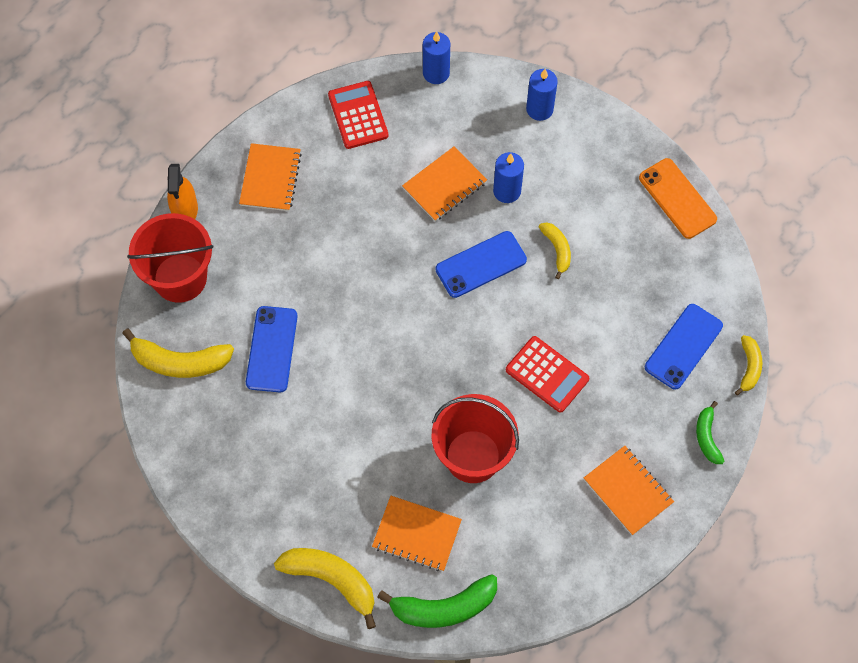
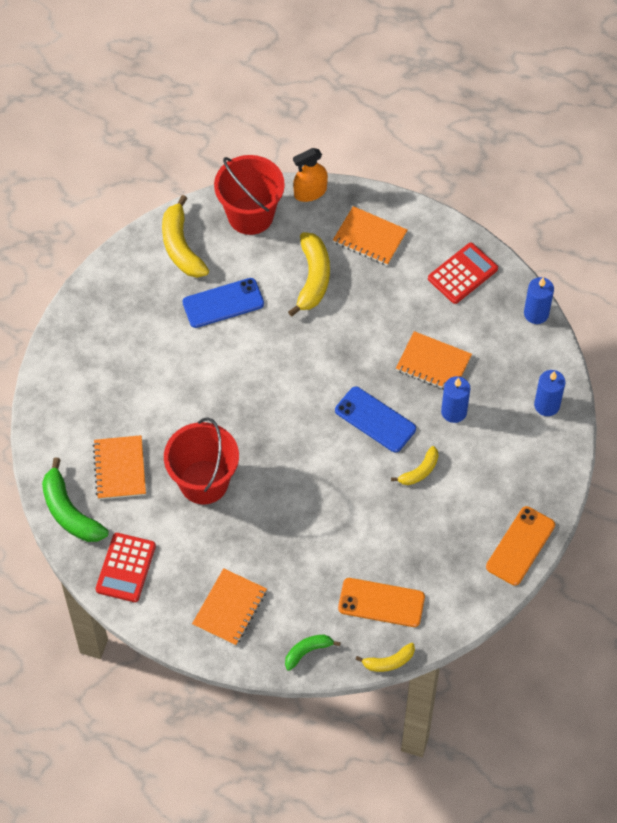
camera: 65 degrees right, 5 degrees down
orange notebook [239,143,302,211] -> orange notebook turned 45 degrees clockwise [333,206,408,266]
yellow banana [274,548,376,629] -> yellow banana moved to [288,232,330,317]
red calculator [506,336,589,413] -> red calculator moved to [96,533,156,602]
blue phone [645,304,723,389] -> orange phone [338,578,425,627]

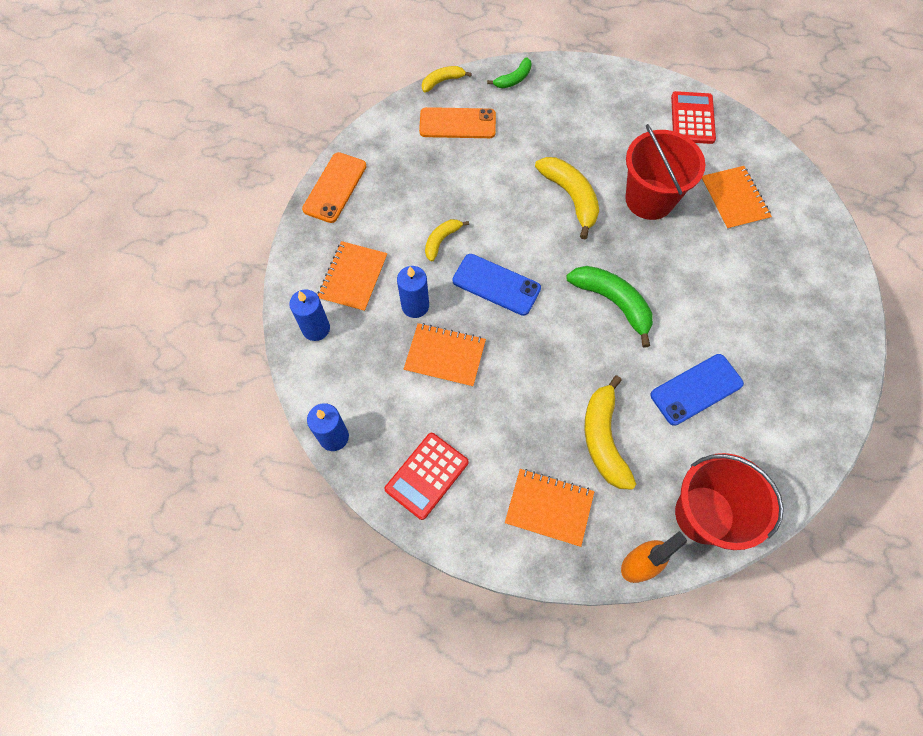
camera: 170 degrees right, 5 degrees up
green banana [42,457,109,542] -> green banana moved to [566,266,653,347]
yellow banana [162,195,209,278] -> yellow banana moved to [535,157,599,239]
orange notebook [192,568,267,646] -> orange notebook moved to [318,241,387,312]

